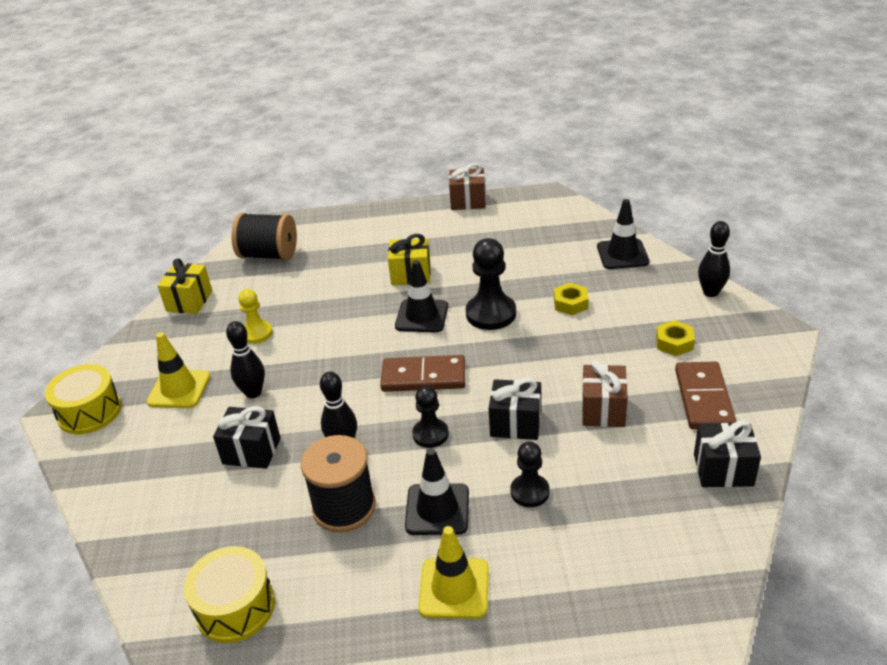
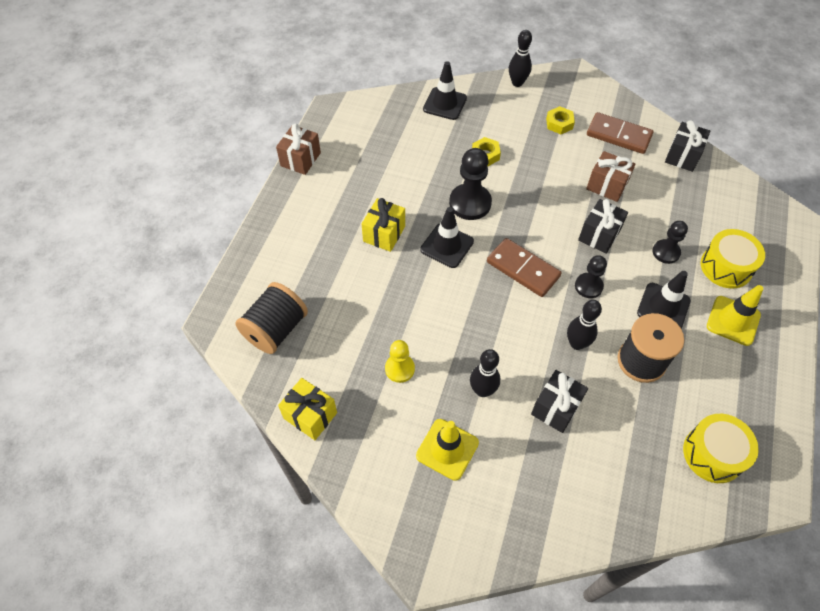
camera: 70 degrees left, 20 degrees up
yellow drum [45,364,122,434] -> yellow drum moved to [701,229,765,289]
brown domino [380,355,465,392] -> brown domino turned 75 degrees counterclockwise [487,238,561,297]

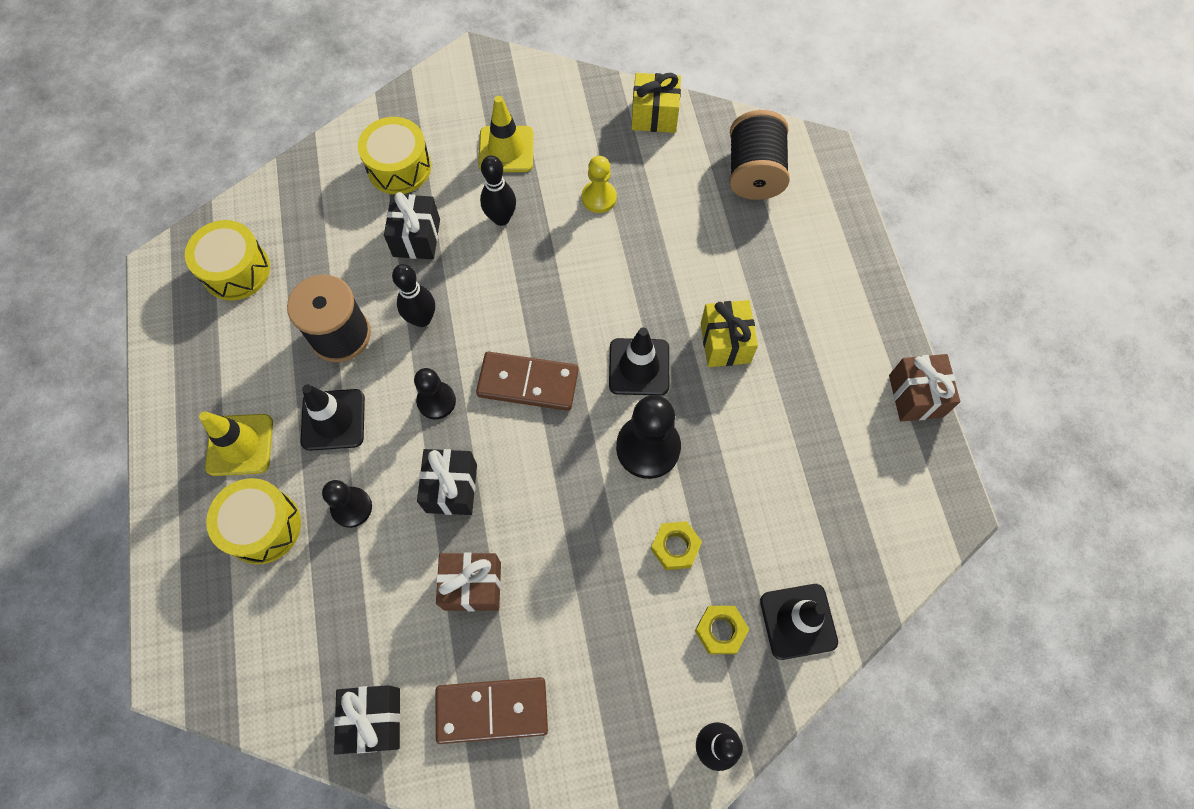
camera: 150 degrees right, 10 degrees up
yellow nut [546,106,575,134] -> yellow nut moved to [695,606,749,654]
none -> yellow drum [358,117,431,194]

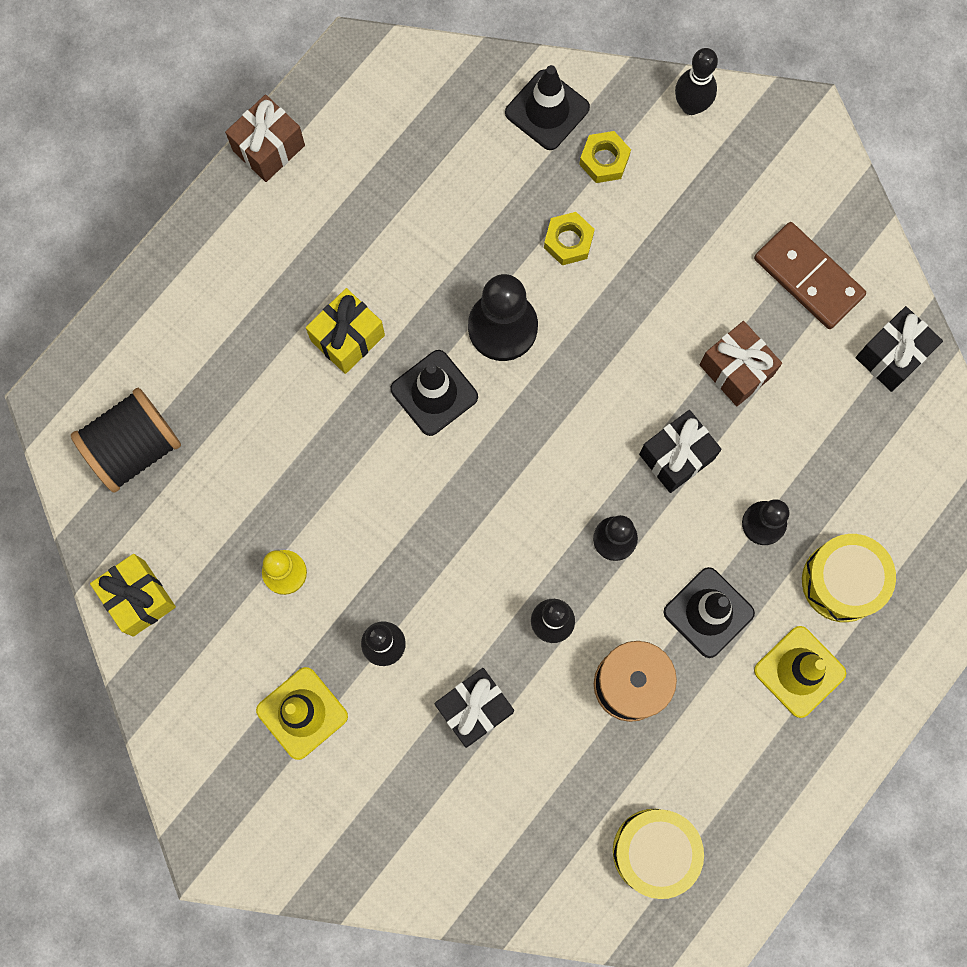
camera: 130 degrees left, 10 degrees up
yellow drum [358,117,431,194] -> none
brown domino [476,351,578,411] -> none

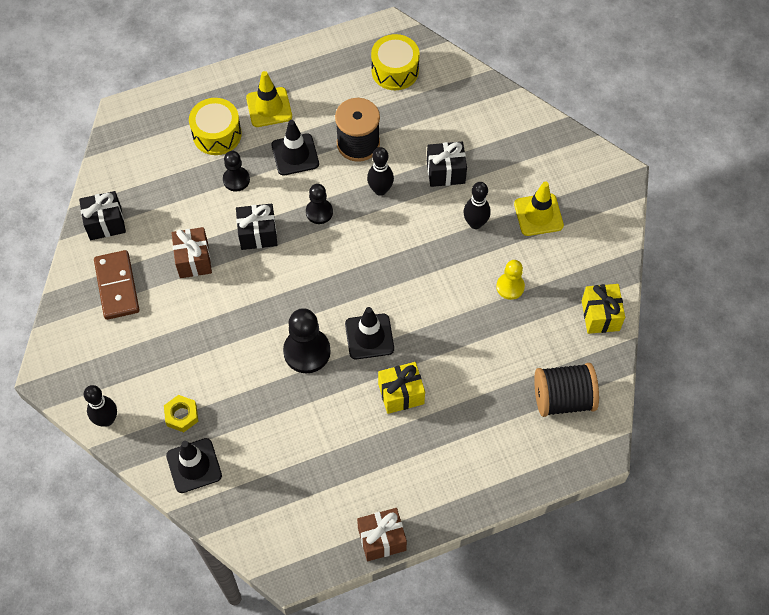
camera: 150 degrees left, 15 degrees down
yellow nut [544,212,595,265] -> none

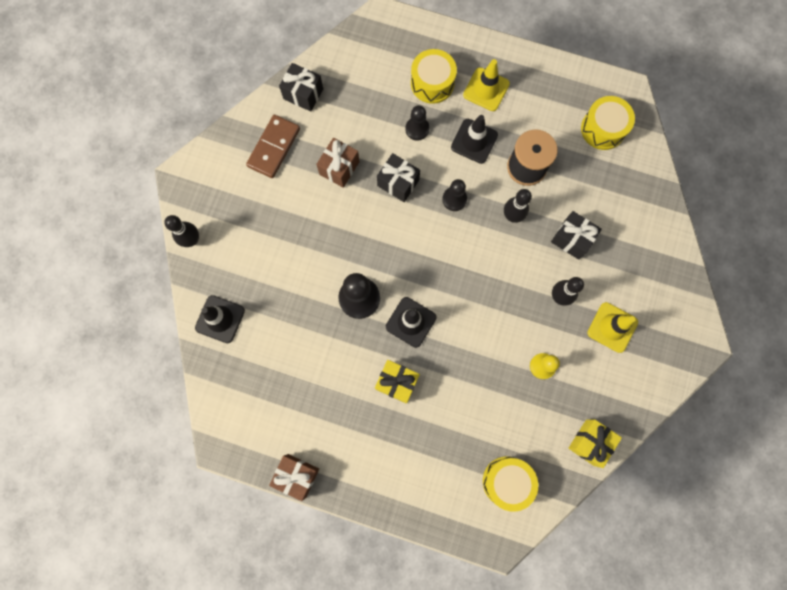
camera: 40 degrees right, 15 degrees up
yellow nut [164,395,198,432] -> none
black spool [534,363,599,417] -> yellow drum [483,456,538,512]

